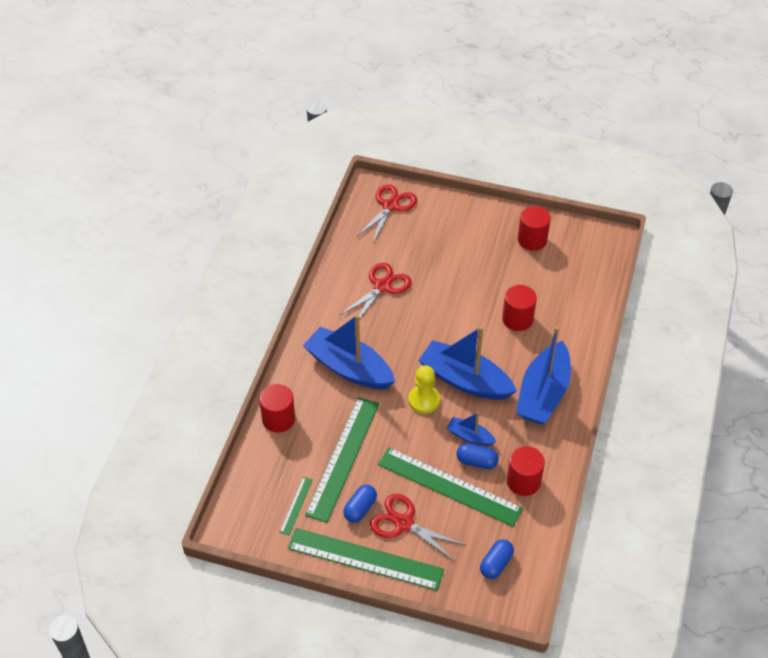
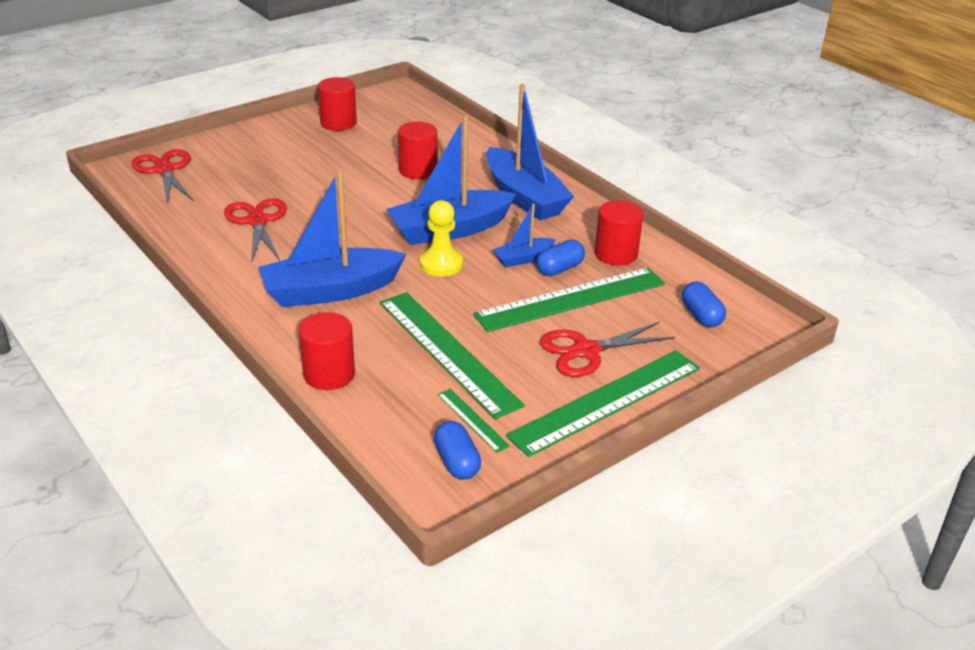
camera: 55 degrees left, 15 degrees down
blue capsule [343,485,377,523] -> blue capsule moved to [434,421,481,480]

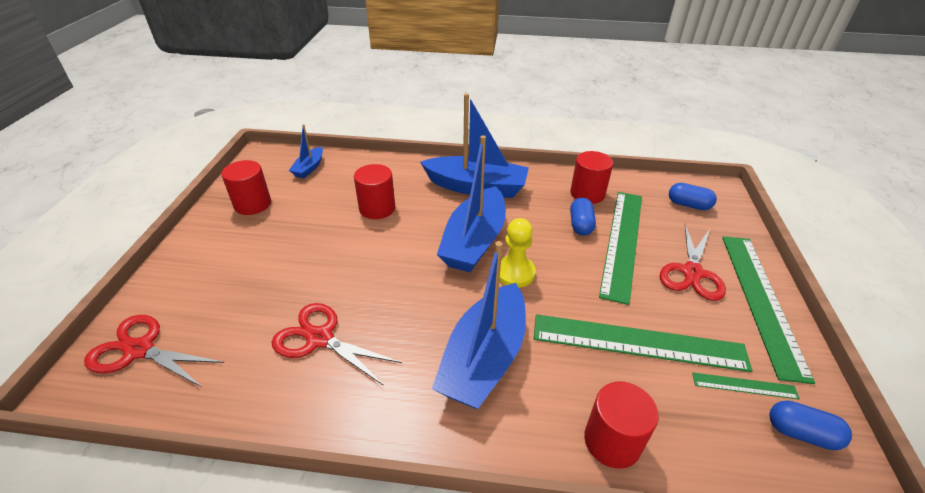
camera: 45 degrees left, 5 degrees up
blue boat [493,204,556,267] -> blue boat moved to [289,124,323,178]

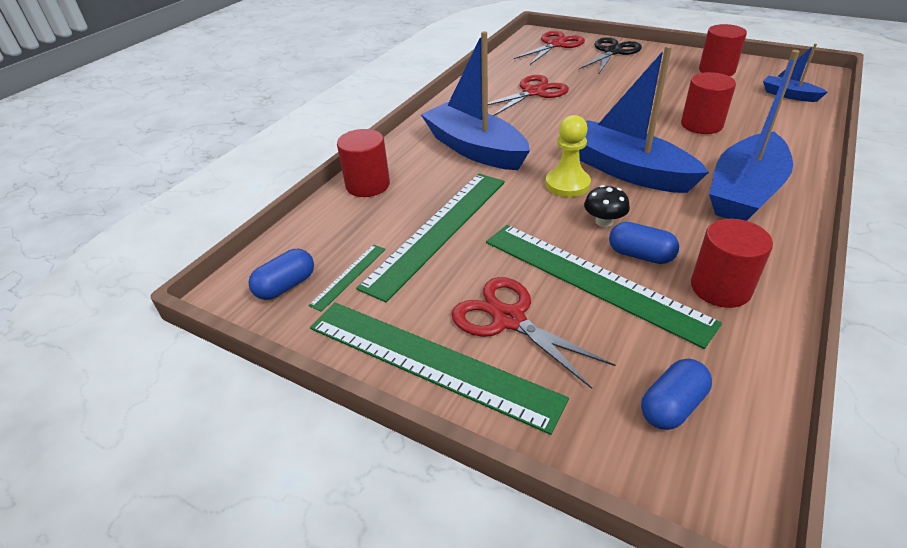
camera: 115 degrees right, 0 degrees up
none -> black scissors [579,37,642,75]
none -> black mushroom [584,185,630,227]

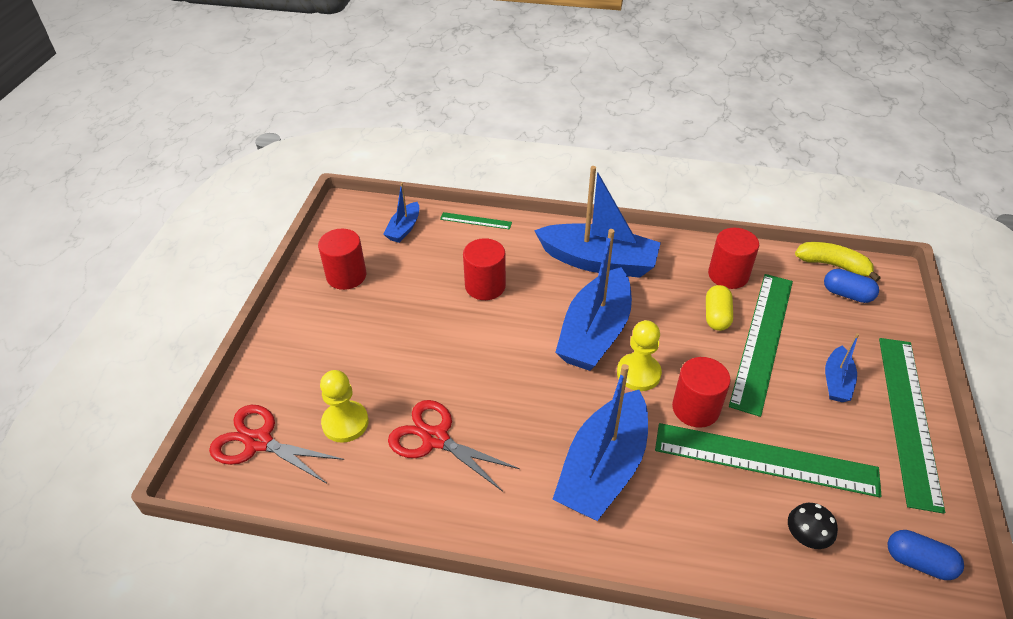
camera: 110 degrees left, 5 degrees up
green ruler [308,244,386,312] -> green ruler moved to [440,212,512,230]
red cylinder [337,129,390,197] -> red cylinder moved to [672,357,731,428]
red scissors [451,277,615,389] -> blue boat [825,333,859,402]
black scissors [579,37,642,75] -> none
black mushroom [584,185,630,227] -> black mushroom moved to [788,503,838,549]
blue capsule [609,222,679,264] -> yellow capsule [706,285,733,331]
none -> yellow pawn [320,370,369,443]
none -> yellow banana [795,242,881,282]

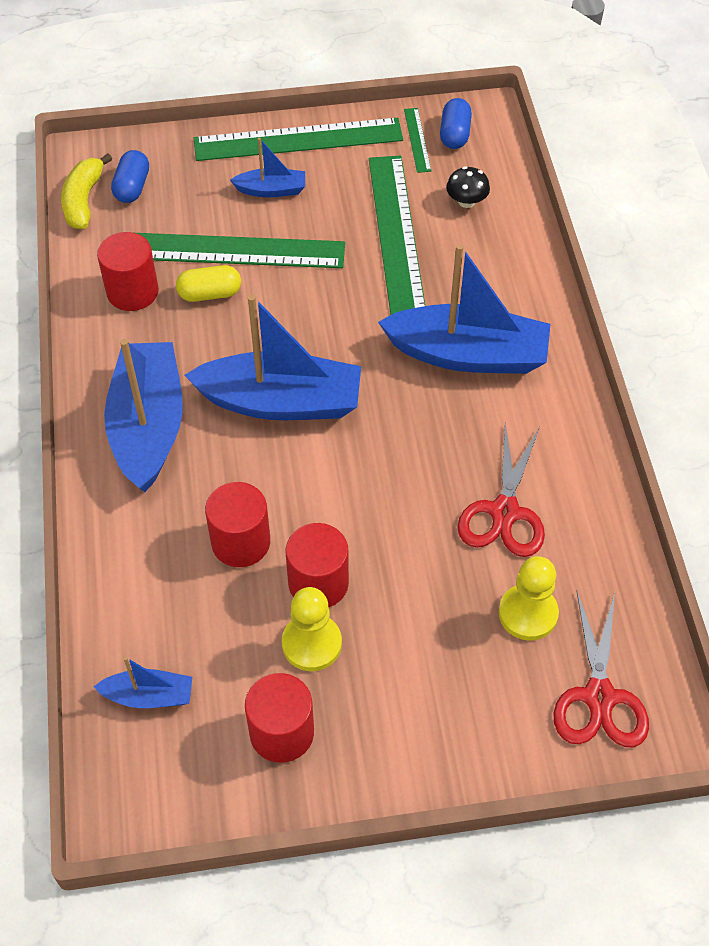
camera: 110 degrees left, 10 degrees up
green ruler [440,212,512,230] -> green ruler moved to [404,108,431,173]
yellow pawn [617,320,662,391] -> yellow pawn moved to [282,587,342,671]
red cylinder [672,357,731,428] -> red cylinder moved to [286,523,349,607]

